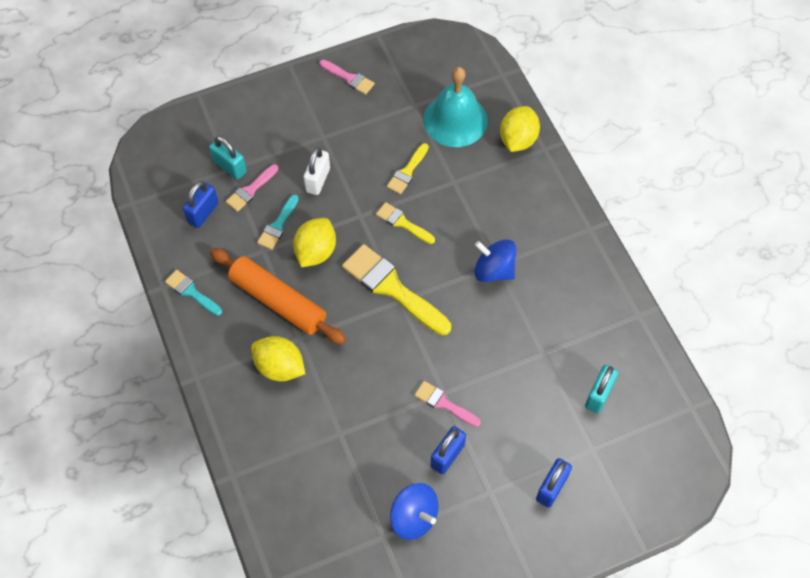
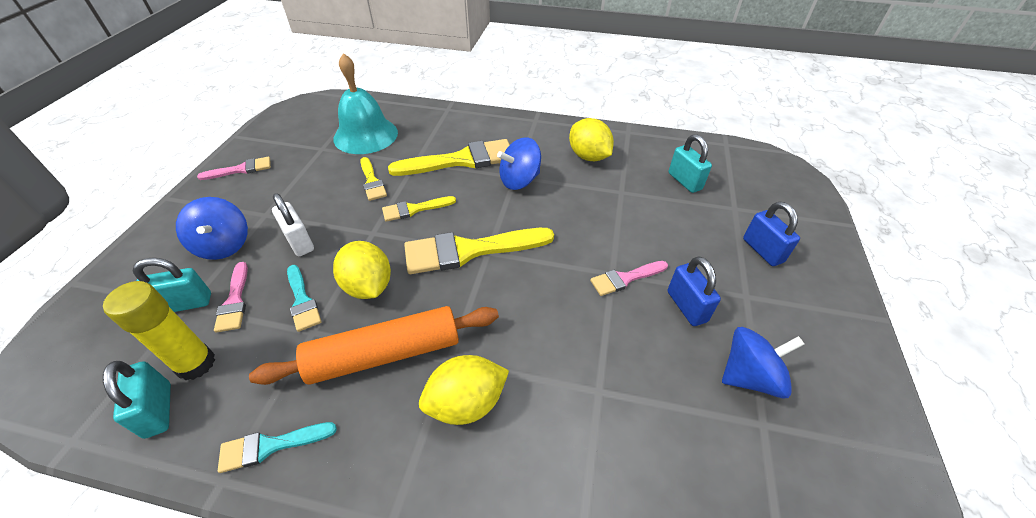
camera: 55 degrees left, 15 degrees down
blue padlock [183,181,218,228] -> yellow glue stick [103,281,215,380]
yellow lemon [500,106,540,152] -> yellow lemon moved to [569,118,614,161]
none -> turquoise padlock [103,361,171,439]
none -> blue spinning top [176,197,248,260]
none -> yellow brush [388,139,510,176]

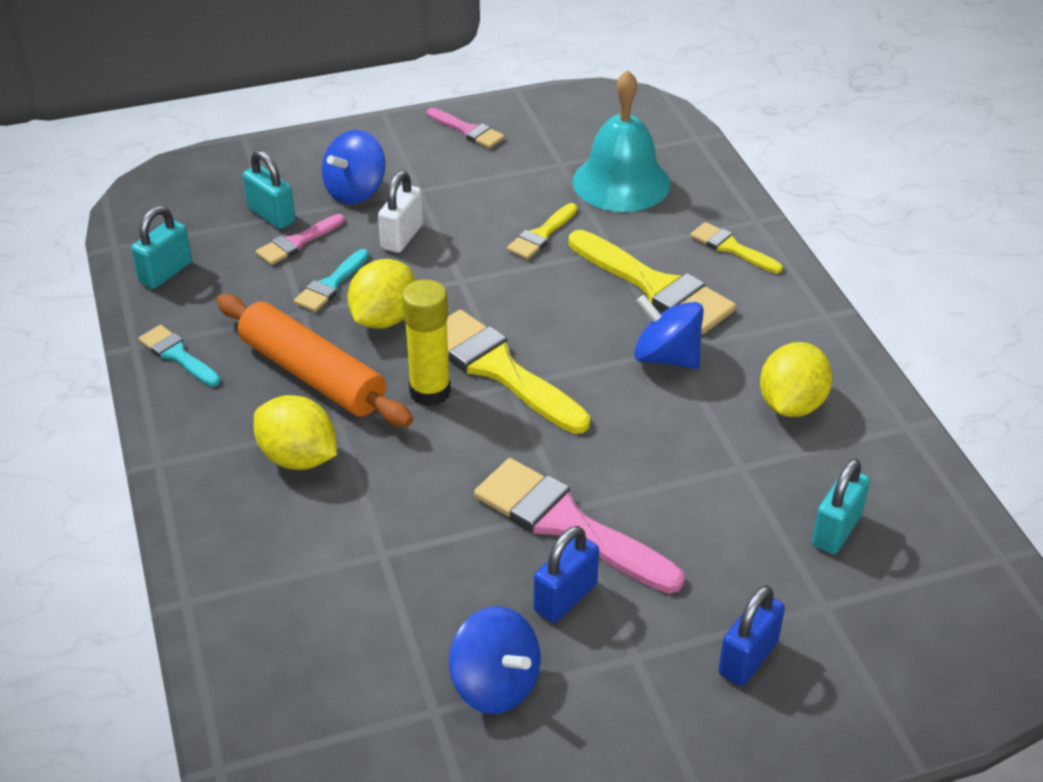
camera: 60 degrees right, 5 degrees down
yellow glue stick [103,281,215,380] -> yellow glue stick moved to [402,279,451,406]
yellow brush [382,196,456,222] -> yellow brush moved to [690,222,783,273]
pink brush [590,261,668,296] -> pink brush [474,458,684,593], size x1.89

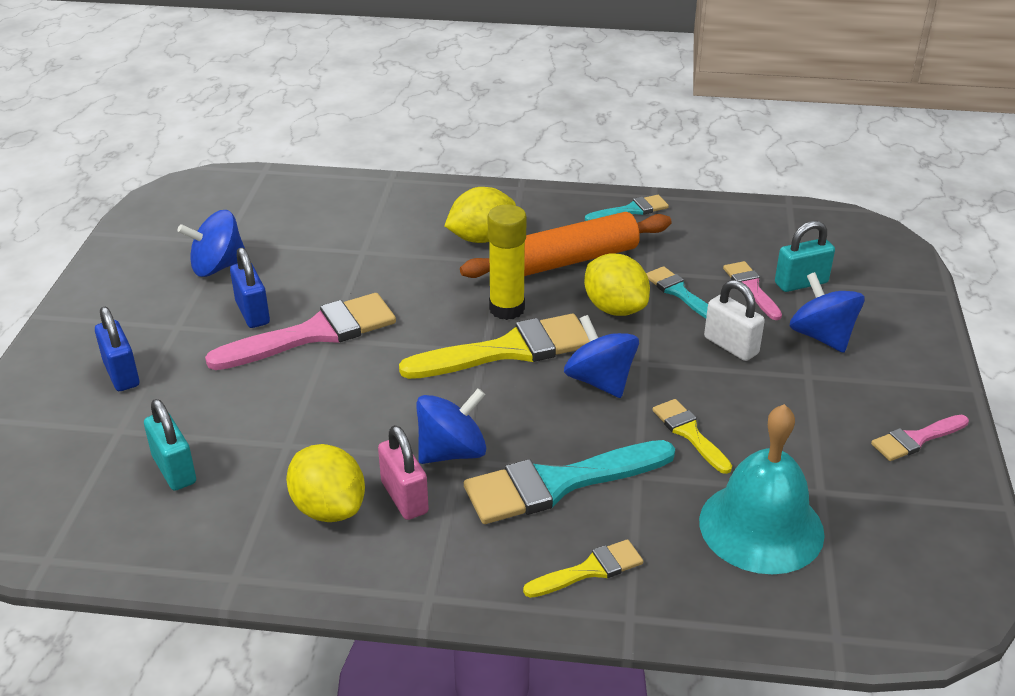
camera: 115 degrees right, 5 degrees down
turquoise padlock [131,206,192,289] -> none
yellow brush [569,230,736,334] -> turquoise brush [464,440,675,524]
none -> pink padlock [378,425,429,520]
none -> blue spinning top [564,315,639,398]

